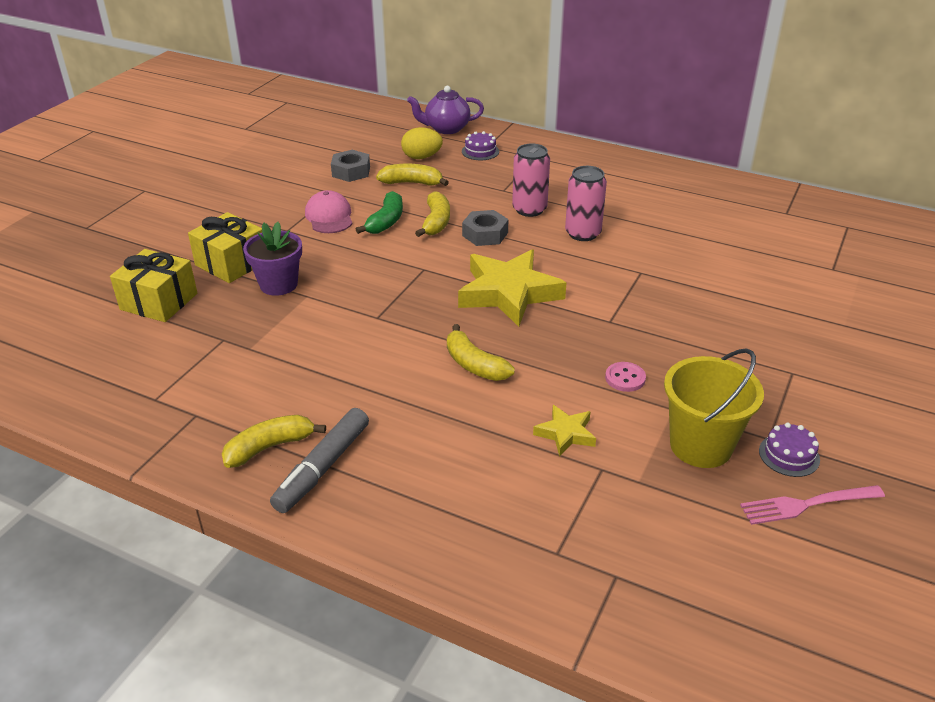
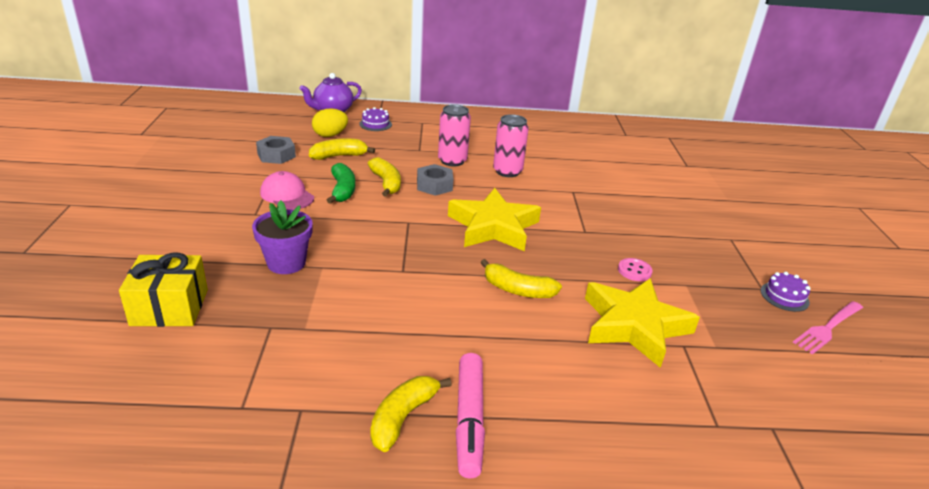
camera: 30 degrees left, 5 degrees down
yellow gift [188,212,262,283] -> none
grey marker [270,408,369,513] -> pink marker [456,353,485,479]
yellow star [533,405,596,457] -> yellow star [585,278,700,368], size x2.06
yellow bucket [664,348,764,468] -> none

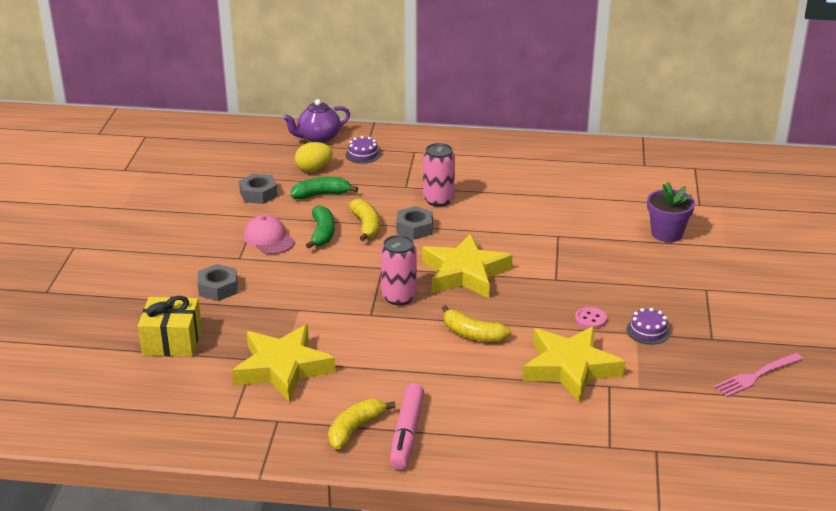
camera: 10 degrees right, 0 degrees up
purple flower pot [252,200,313,274] -> purple flower pot moved to [647,182,695,242]
yellow banana [309,138,375,160] -> green banana [291,177,358,199]
pink can [493,114,529,177] -> pink can moved to [381,235,417,305]
purple cake [761,272,811,312] -> purple cake moved to [627,308,670,345]
none -> grey nut [198,264,238,301]
none -> yellow star [232,324,336,402]

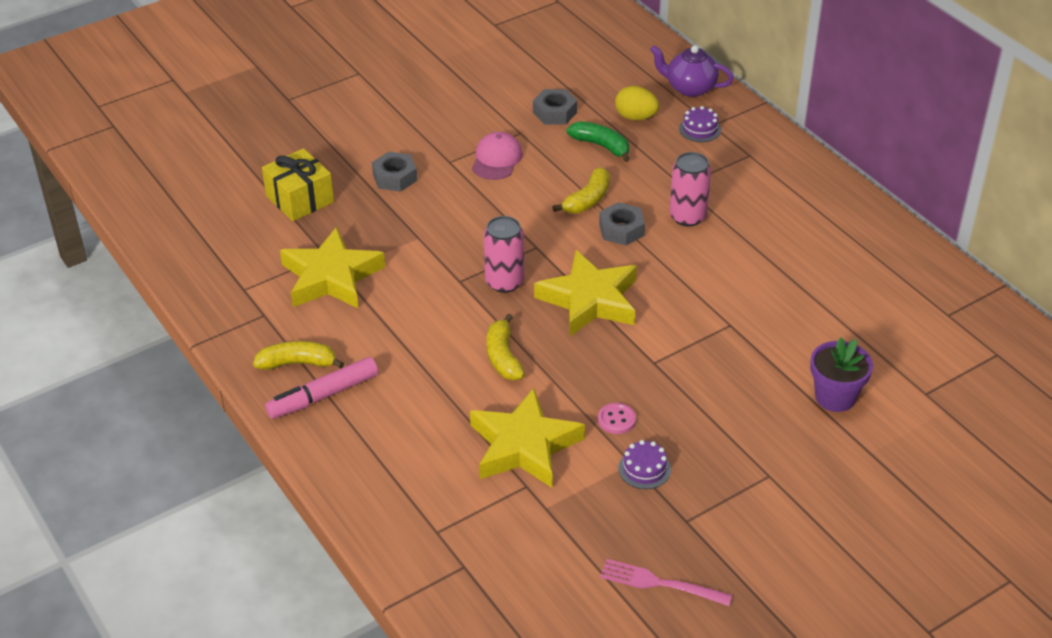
camera: 50 degrees right, 10 degrees up
green banana [306,205,335,248] -> none

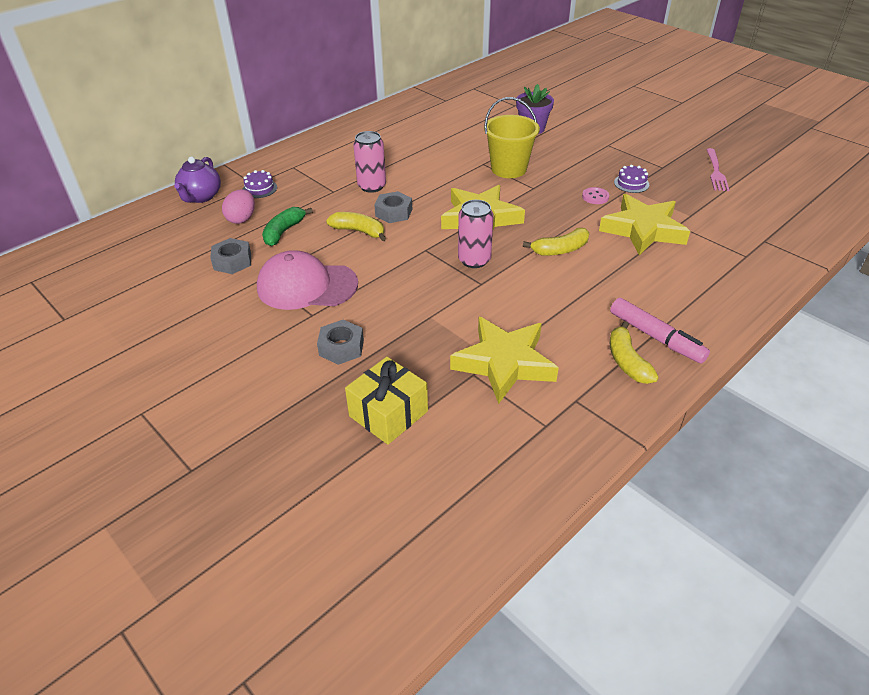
camera: 100 degrees left, 0 degrees up
pink cap [472,132,523,180] -> pink cap [257,250,358,310], size x1.61
yellow egg [615,86,659,120] -> pink egg [222,189,255,224]
none -> yellow bucket [484,97,540,178]

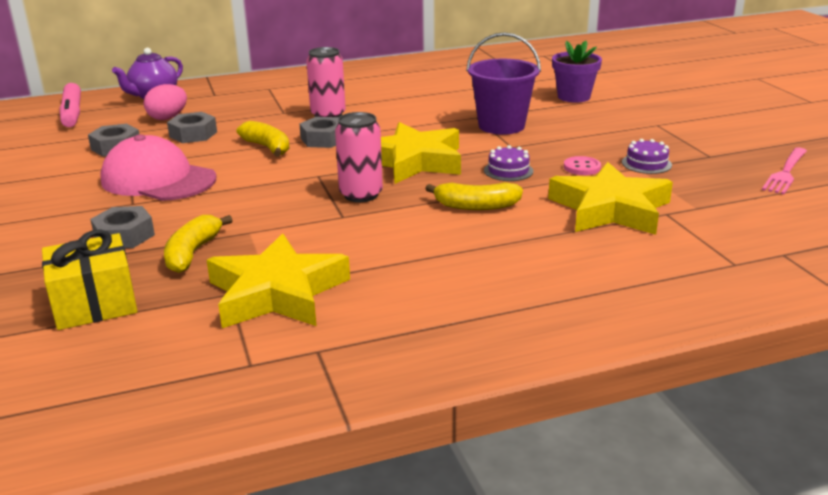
camera: 25 degrees right, 15 degrees down
purple cake [243,170,277,198] -> purple cake moved to [484,145,533,181]
green banana [262,207,313,246] -> grey nut [167,112,217,143]
yellow bucket [484,97,540,178] -> purple bucket [466,32,541,135]
pink marker [610,298,710,363] -> pink marker moved to [60,83,81,127]
yellow banana [610,321,659,384] -> yellow banana moved to [164,215,233,273]

